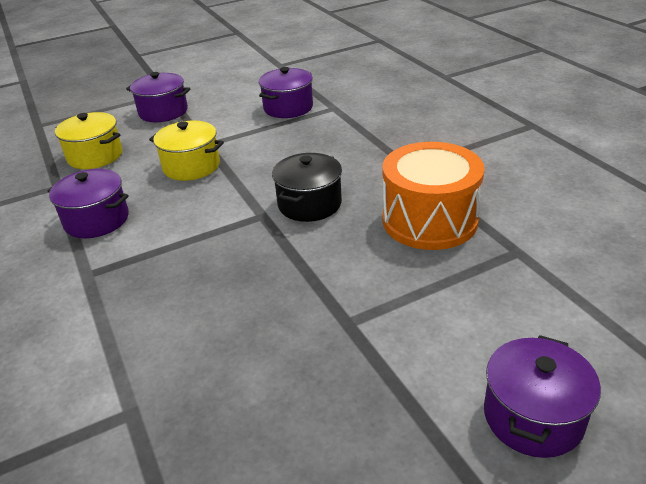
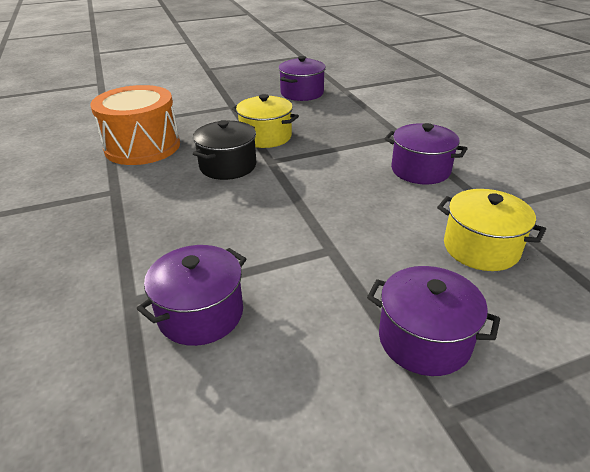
camera: 175 degrees left, 0 degrees up
yellow pot [149,121,224,181] -> yellow pot moved to [232,94,299,148]
purple pot [484,335,601,458] -> purple pot moved to [278,56,326,101]

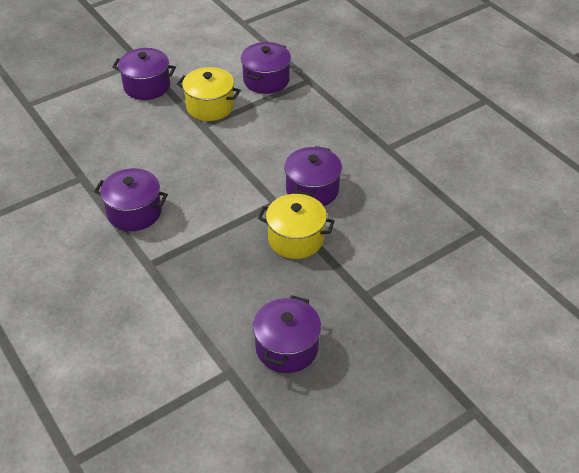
camera: 165 degrees right, 10 degrees up
orange drum [90,85,180,165] -> none
black pot [193,120,256,180] -> purple pot [284,146,342,206]
yellow pot [437,189,546,271] -> yellow pot moved to [177,67,241,121]

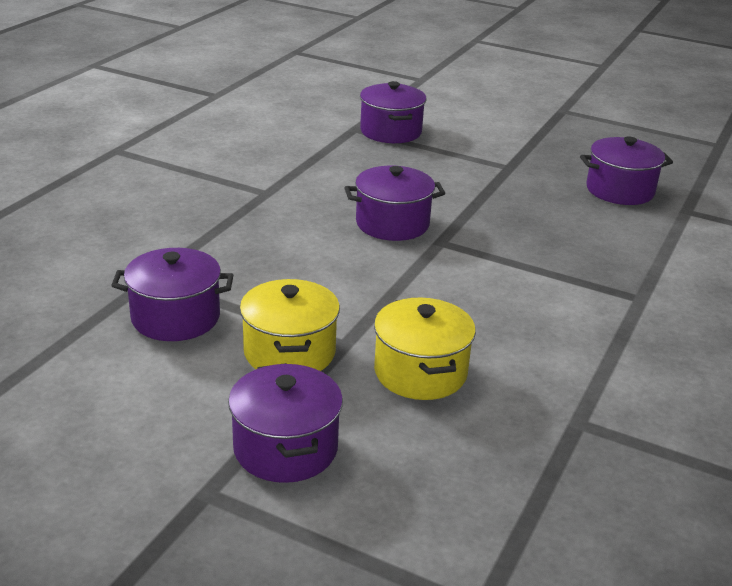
camera: 120 degrees left, 15 degrees down
purple pot [94,168,168,231] -> purple pot moved to [360,81,426,143]
yellow pot [258,194,335,259] -> yellow pot moved to [374,298,476,400]

